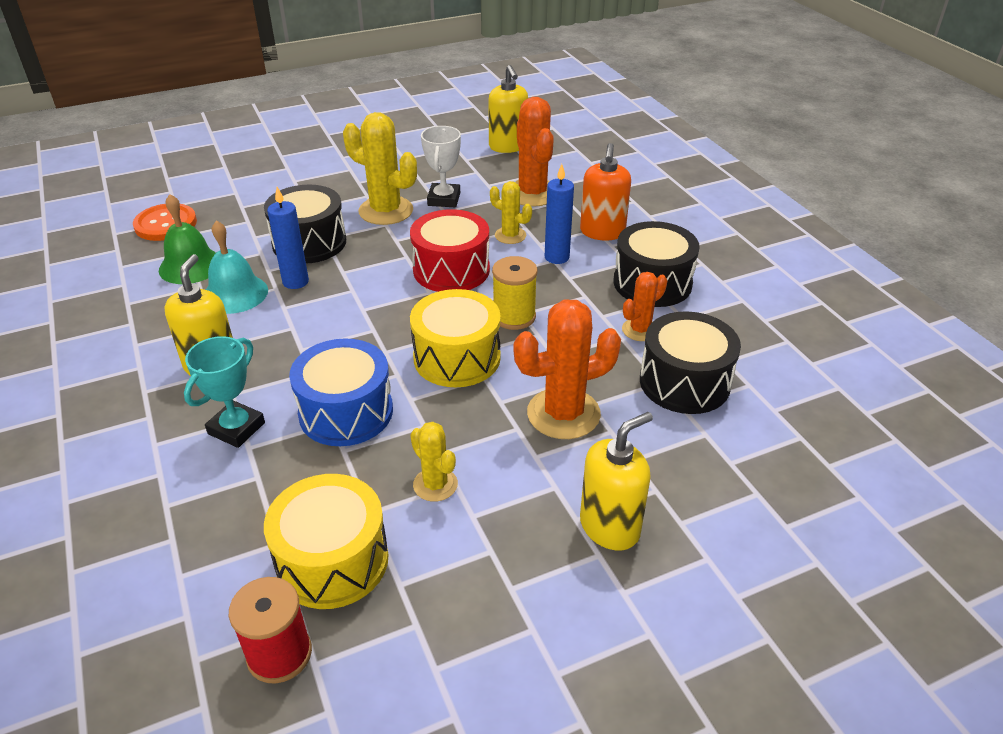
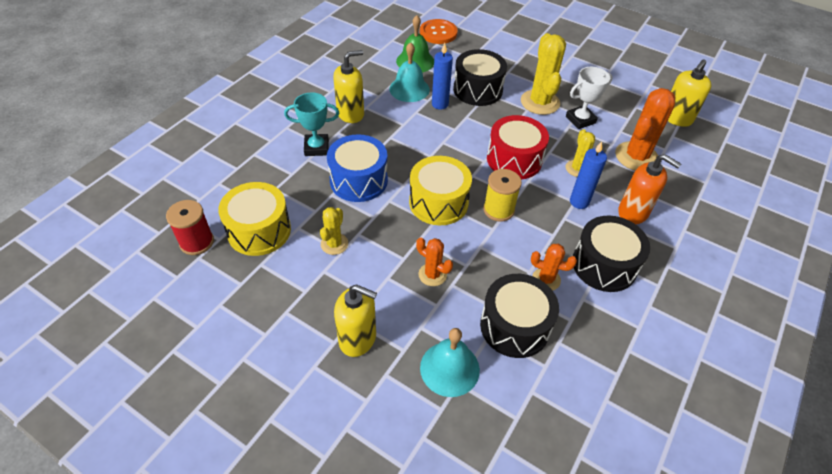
camera: 55 degrees right, 10 degrees up
orange cactus [514,299,621,439] -> orange cactus [416,238,453,286], size x0.56
orange soap dispenser [580,143,631,241] -> orange soap dispenser turned 120 degrees counterclockwise [618,154,681,224]
none -> turquoise bell [420,328,480,397]

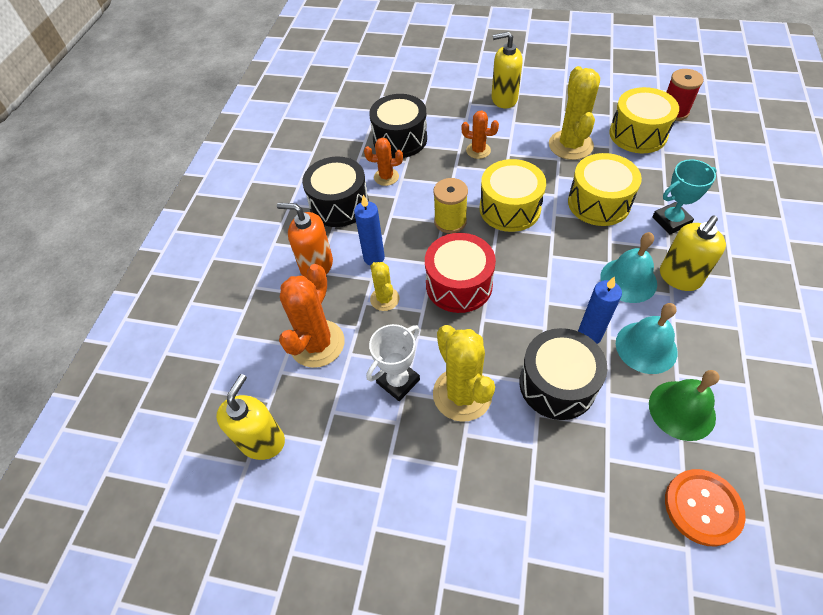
camera: 165 degrees right, 5 degrees up
yellow cactus [320,207,348,255] -> yellow cactus [549,66,600,160], size x1.79
blue drum [327,134,388,202] -> yellow drum [568,153,642,226]
turquoise bell [420,328,480,397] -> turquoise bell moved to [600,232,657,303]

